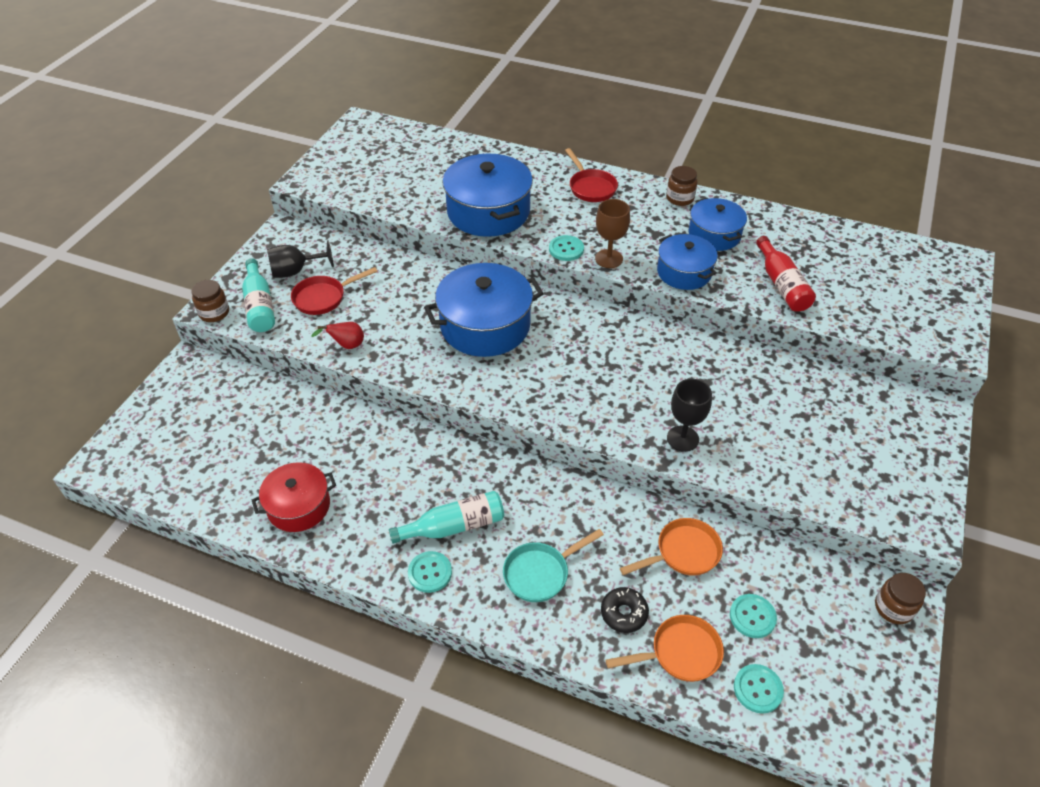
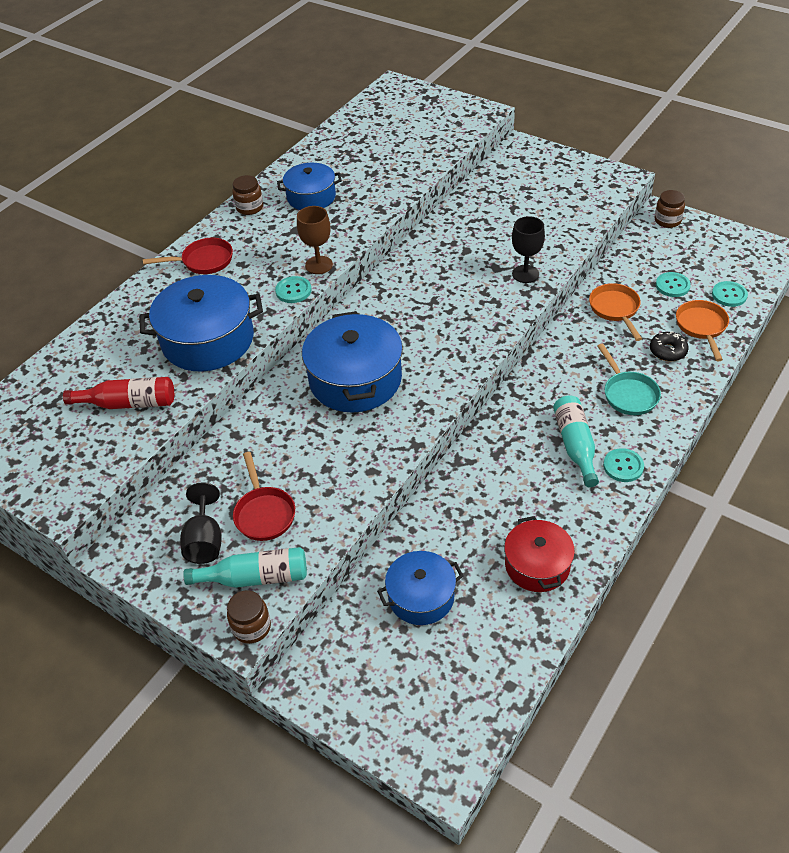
camera: 75 degrees left, 0 degrees up
red pear [311,322,364,349] -> none
blue pot [657,234,718,290] -> blue pot moved to [377,551,463,625]
red bottle [756,236,816,311] -> red bottle moved to [63,377,174,409]

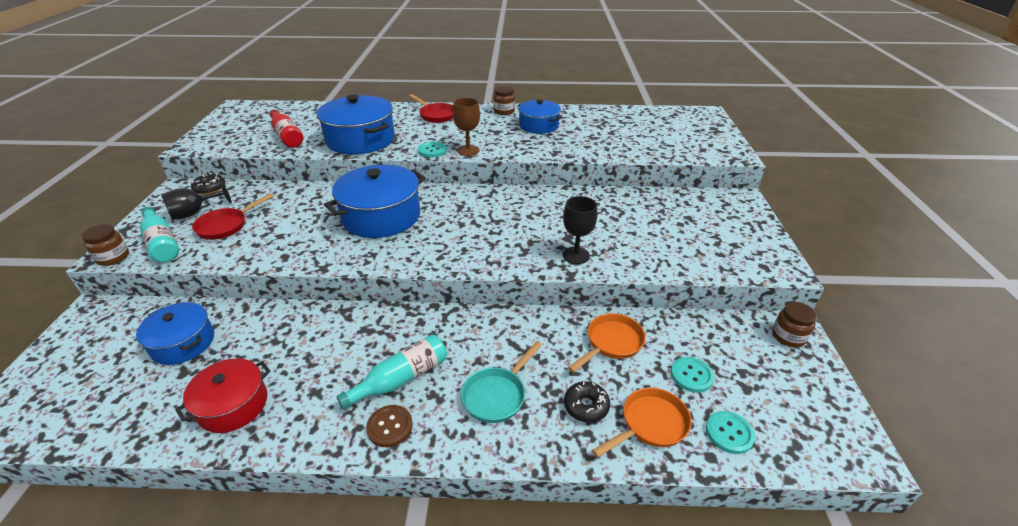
camera: 55 degrees right, 10 degrees down
turquoise button [603,448,644,482] -> brown button [366,405,413,447]
none -> black donut [191,173,225,195]

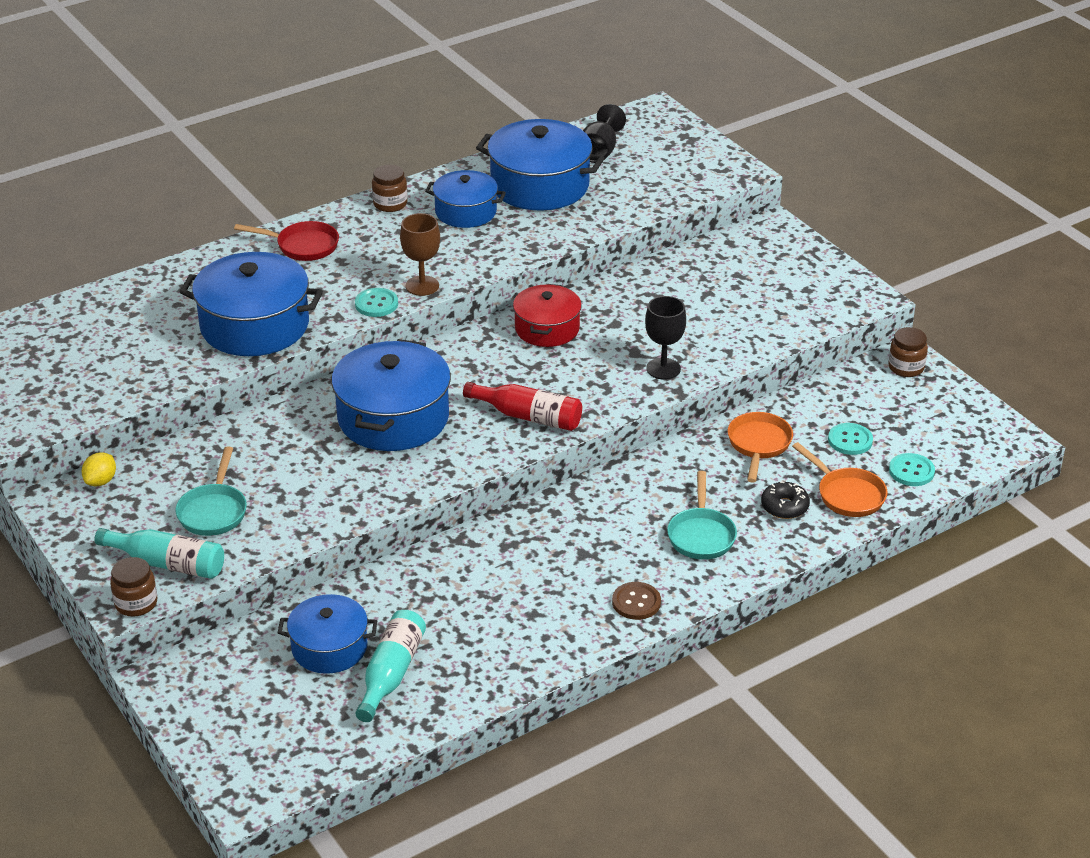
camera: 35 degrees left, 0 degrees up
black goblet [161,180,232,220] -> black goblet moved to [583,104,626,163]
red pot [175,358,271,433] -> red pot moved to [513,284,582,347]
black donut [191,173,225,195] -> yellow lemon [82,452,116,486]
red pan [192,193,274,240] -> turquoise pan [175,446,247,536]
red bottle [269,109,303,148] -> red bottle moved to [463,382,582,431]
turquoise bottle [336,334,447,410] -> turquoise bottle moved to [355,610,426,722]
orange pan [592,388,692,458] -> orange pan turned 120 degrees clockwise [792,442,887,517]
none -> blue pot [476,119,604,211]

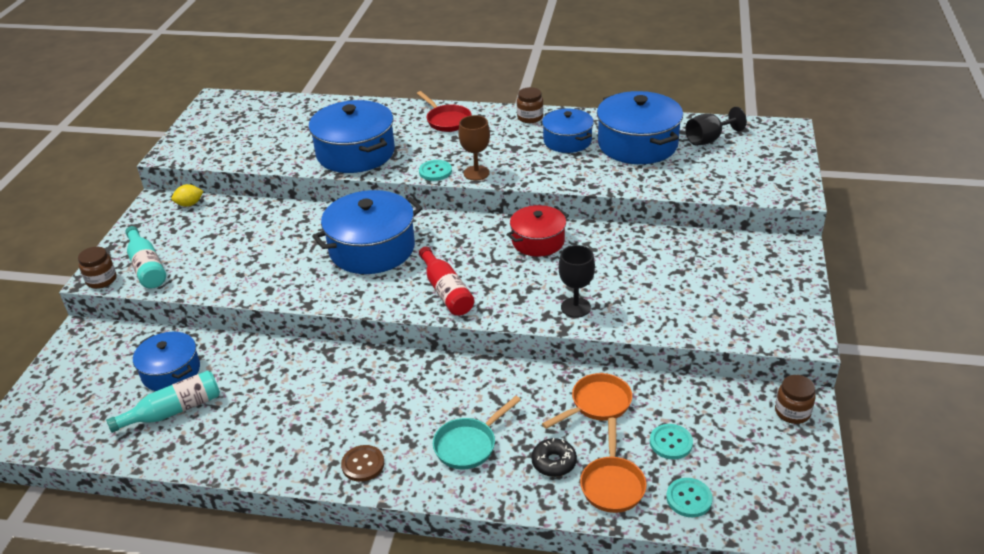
camera: 45 degrees right, 0 degrees up
turquoise pan [175,446,247,536] -> none

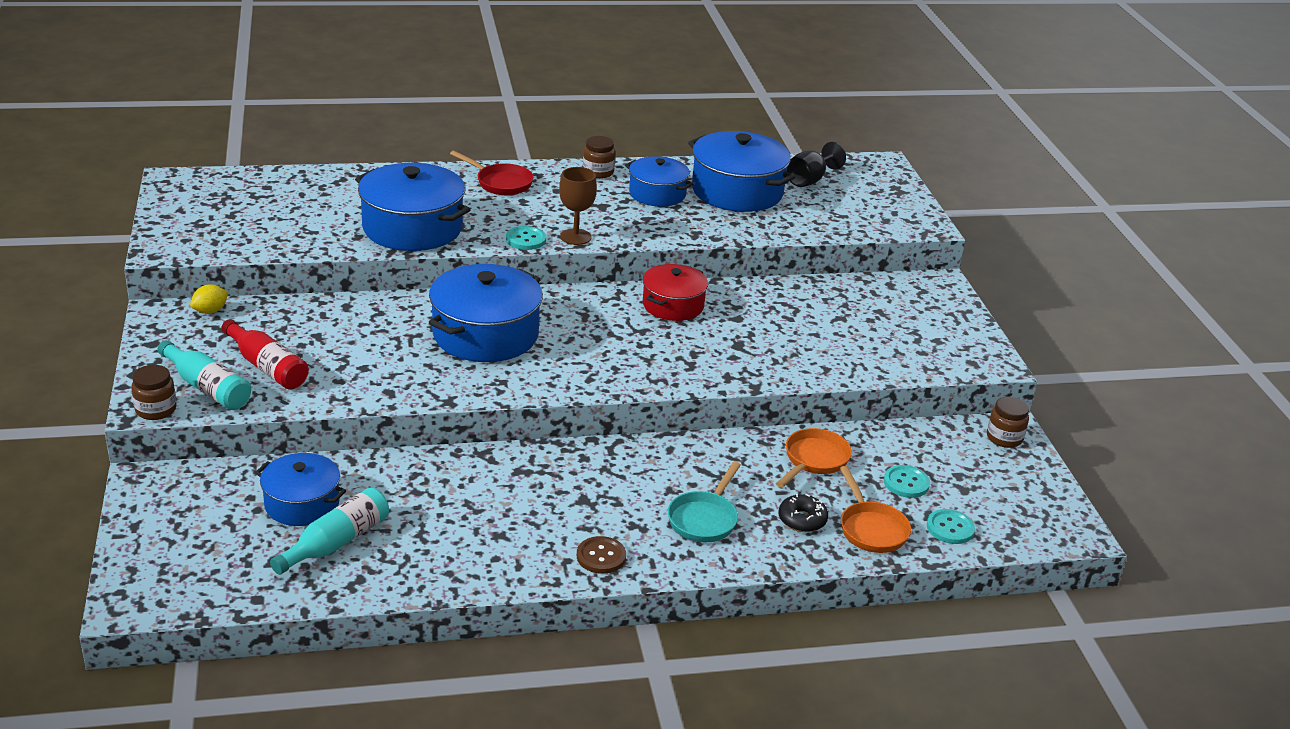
camera: 25 degrees left, 5 degrees down
red bottle [419,247,475,316] -> red bottle moved to [221,319,309,389]
black goblet [559,245,595,318] -> none

